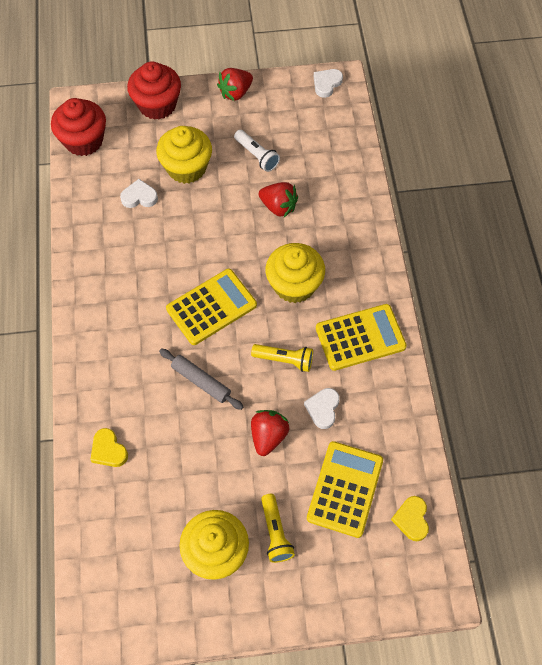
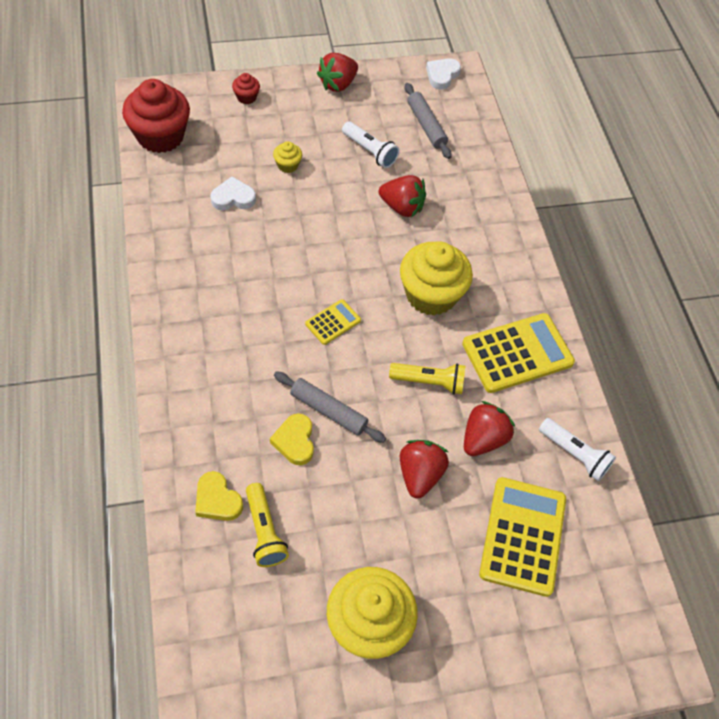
camera: 10 degrees left, 5 degrees down
red cupcake [127,61,181,120] -> red cupcake [232,73,260,104], size x0.44
yellow cupcake [156,126,212,184] -> yellow cupcake [273,141,302,173], size x0.44
yellow calculator [166,269,257,345] -> yellow calculator [305,299,361,345], size x0.50
yellow flashlight [261,494,295,563] -> yellow flashlight moved to [246,483,289,567]
white heart [304,388,340,429] -> red strawberry [464,401,515,456]
yellow heart [391,496,429,541] -> yellow heart moved to [270,413,314,465]
none -> grey rolling pin [404,83,452,159]
none -> white flashlight [539,418,616,481]

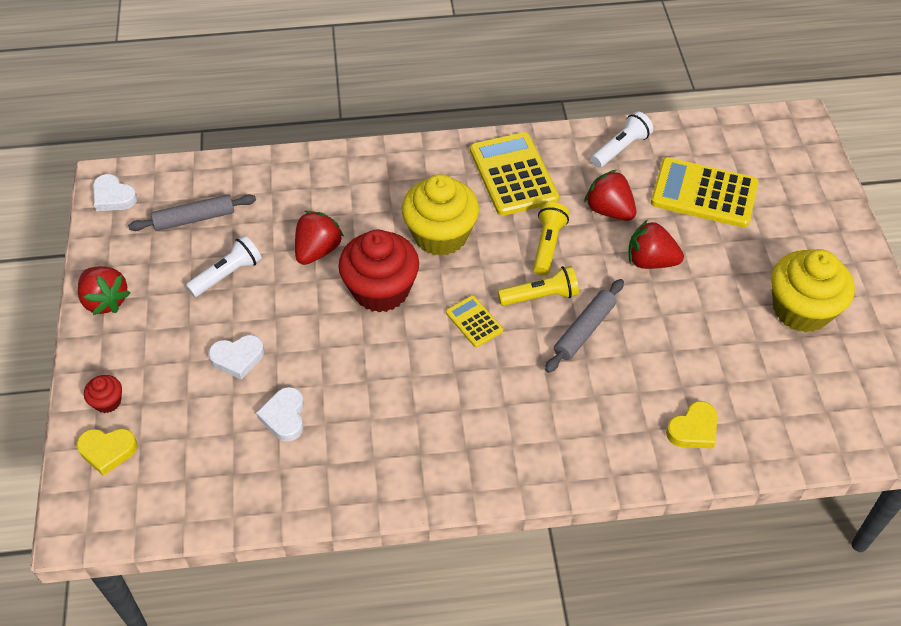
camera: 80 degrees left, 5 degrees down
red cupcake [122,79,190,153] -> red cupcake moved to [338,230,419,312]
yellow flashlight [246,483,289,567] -> yellow flashlight moved to [498,266,579,306]
yellow heart [270,413,314,465] -> yellow heart moved to [77,428,137,476]
yellow cupcake [273,141,302,173] -> white heart [208,335,264,380]

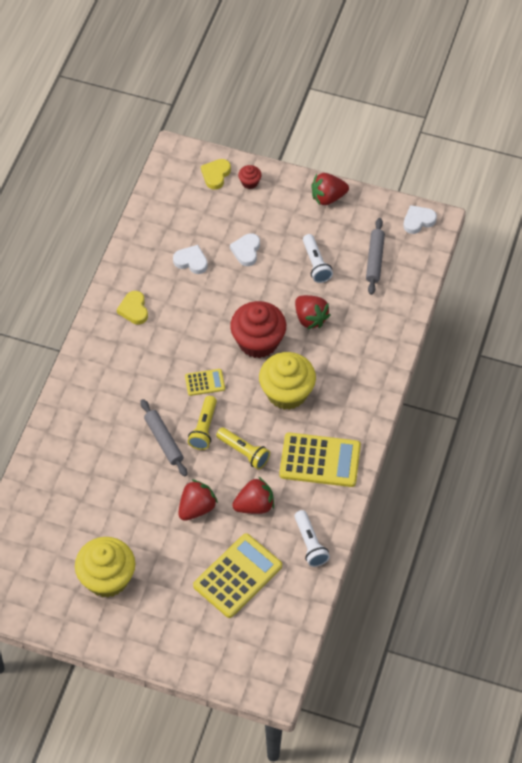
camera: 115 degrees right, 5 degrees up
yellow heart [666,401,717,448] -> yellow heart moved to [117,291,148,325]

